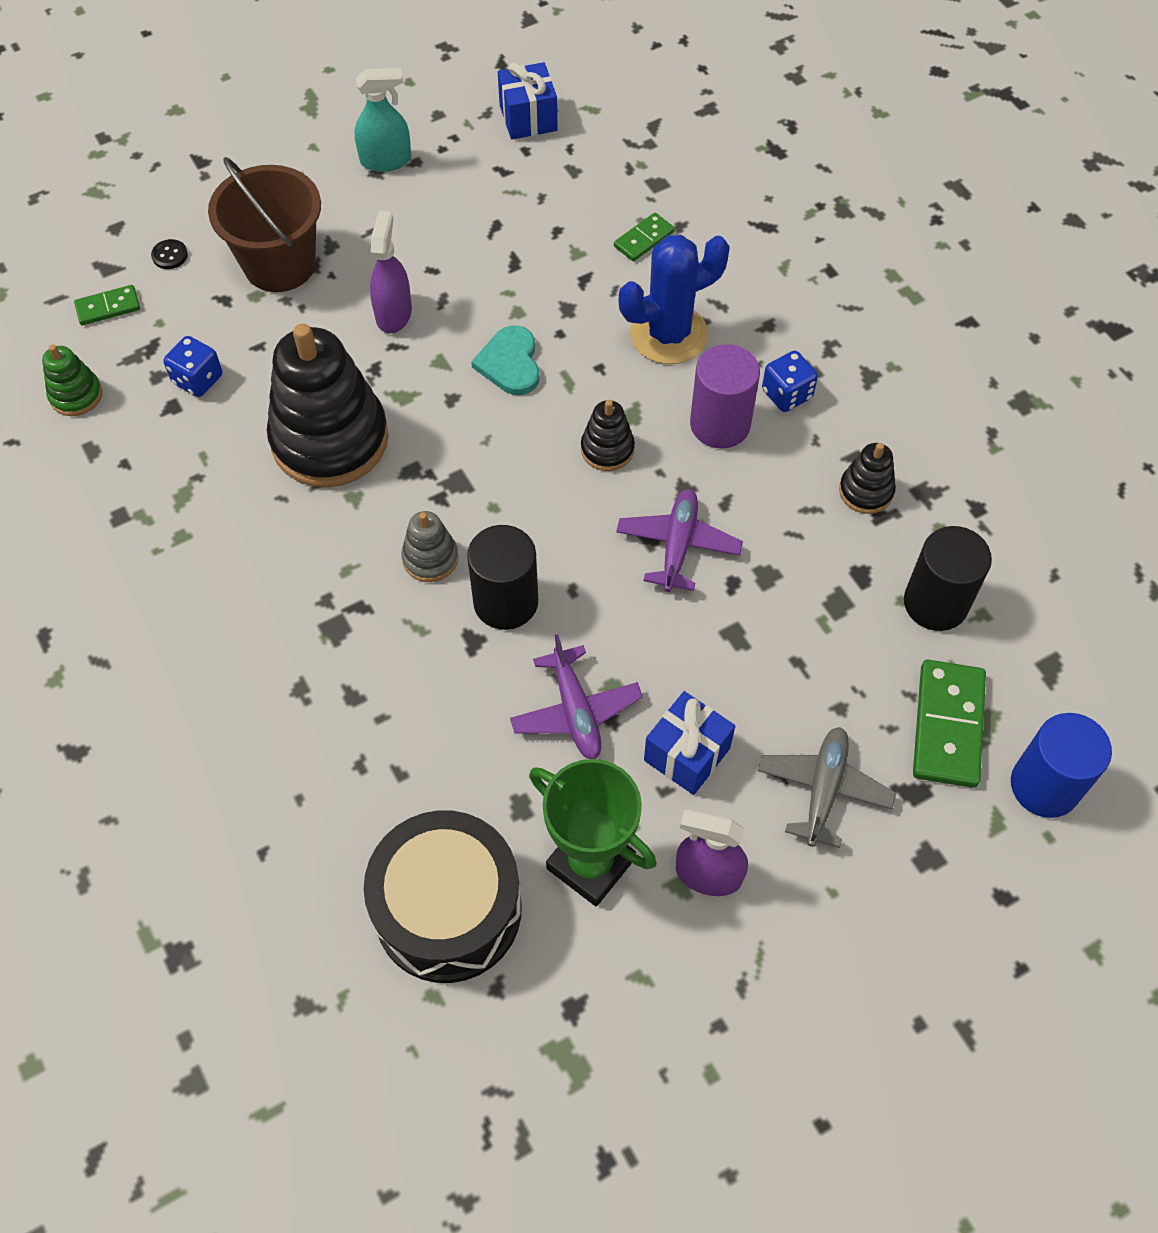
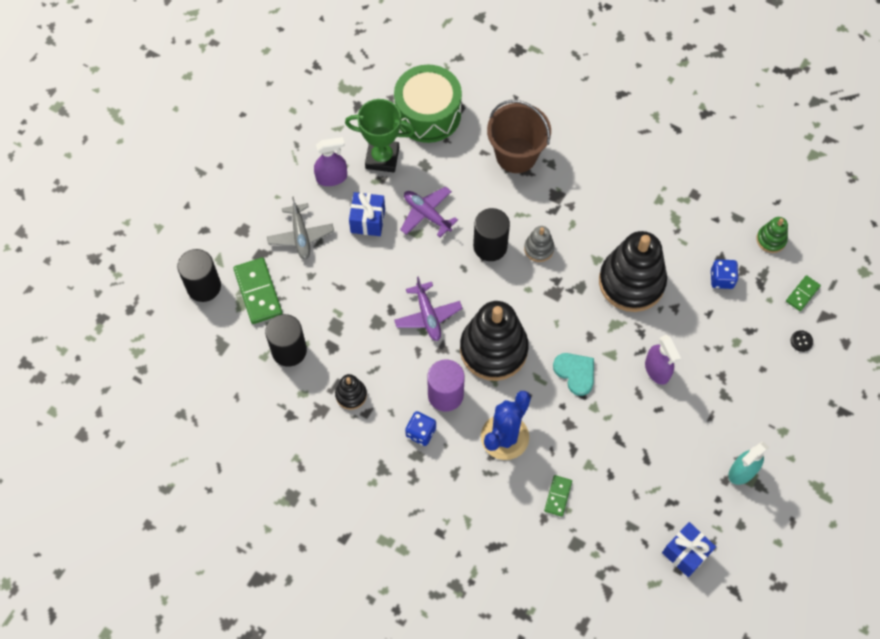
camera: 150 degrees right, 5 degrees up
brown bucket [208,157,321,292] -> brown bucket moved to [487,100,551,173]
black drum [364,810,522,983] -> green drum [394,65,462,143]
black stacking toy [581,400,635,471] -> black stacking toy [460,301,529,381], size x2.19
blue cylinder [1011,713,1112,818] -> black cylinder [177,249,221,302]

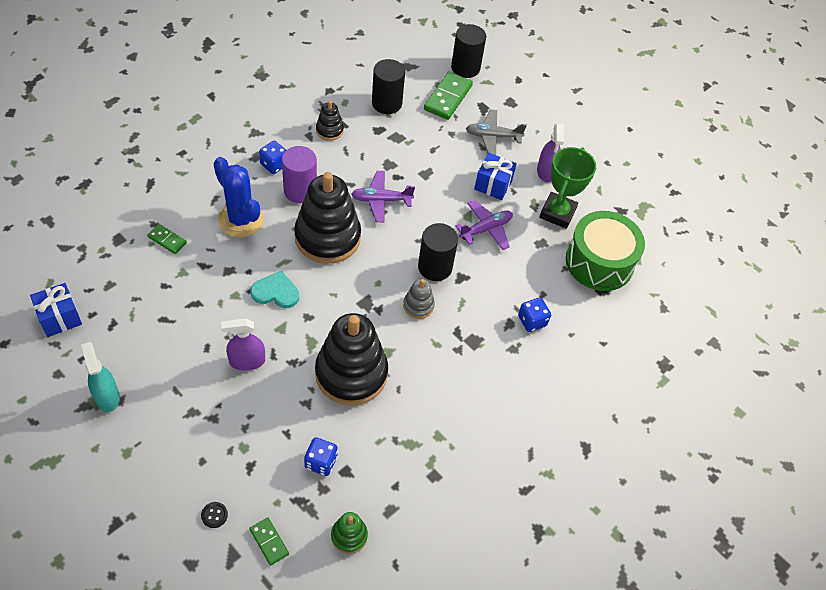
camera: 100 degrees right, 10 degrees down
green domino [233,258,283,324] -> green domino turned 60 degrees counterclockwise [424,72,473,120]
brown bucket [487,100,551,173] -> blue dice [518,298,551,332]
turquoise heart [553,353,594,396] -> turquoise heart turned 150 degrees counterclockwise [251,270,299,308]

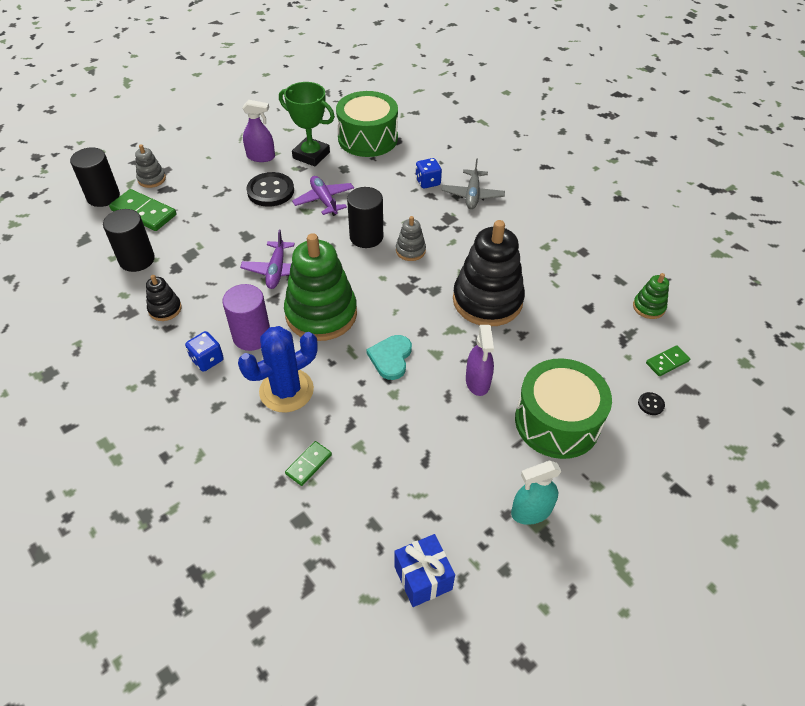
camera: 80 degrees left, 5 degrees down
black stacking toy [294,172,361,264] -> green stacking toy [284,233,357,341]
blue dice [304,437,338,476] -> none
grey plane [466,109,527,155] -> grey plane moved to [442,158,505,209]
blue gift [474,153,517,200] -> black button [246,172,294,207]
none -> grey stacking toy [135,144,166,188]
none -> green drum [515,358,612,459]

